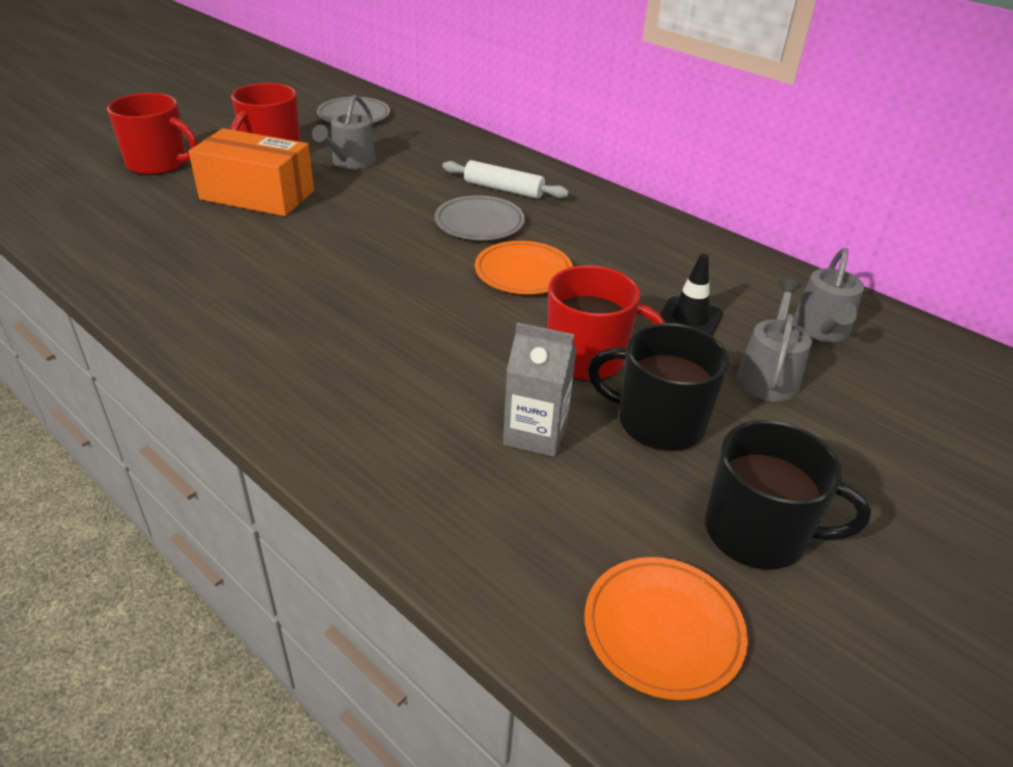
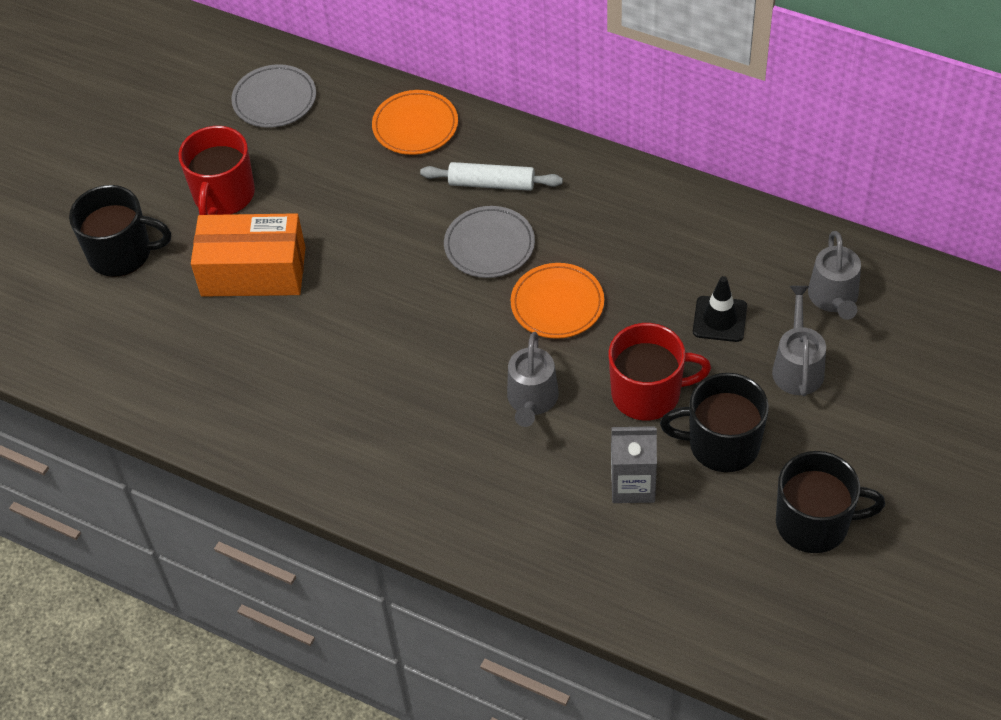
camera: 10 degrees left, 15 degrees up
red mug [107,93,198,175] -> black mug [69,185,171,277]
grey watering can [312,95,376,169] -> grey watering can moved to [507,332,559,427]
orange plate [584,557,748,700] -> orange plate moved to [372,90,458,155]

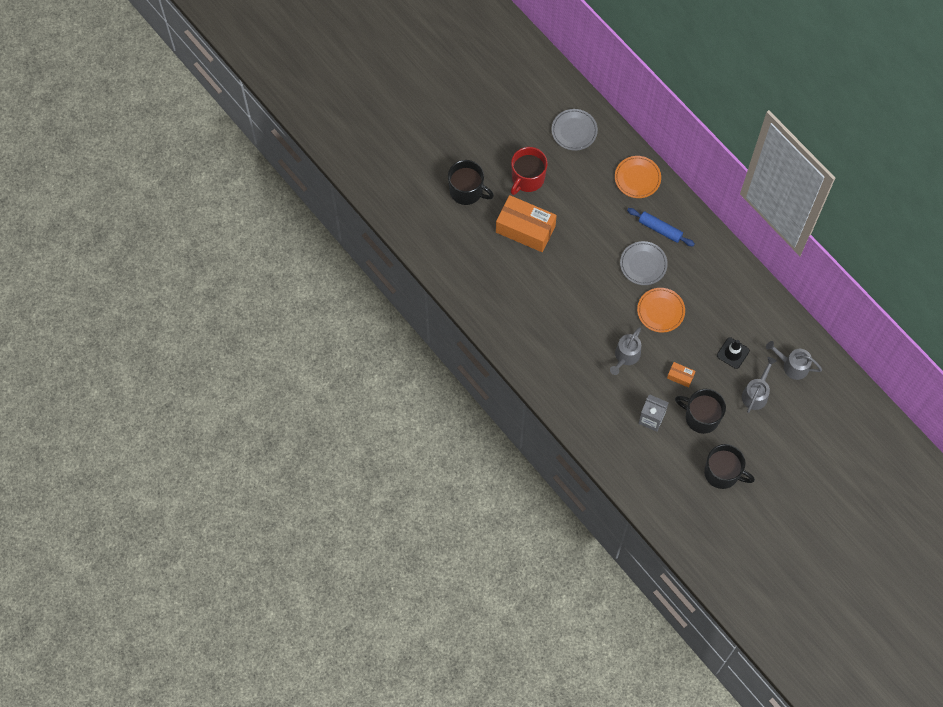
camera: 20 degrees right, 15 degrees up
white rolling pin [420,162,563,191] -> blue rolling pin [627,208,695,246]
red mug [609,323,711,421] -> orange box [667,362,696,388]
grey watering can [808,231,861,320] -> grey watering can turned 90 degrees clockwise [766,341,822,380]

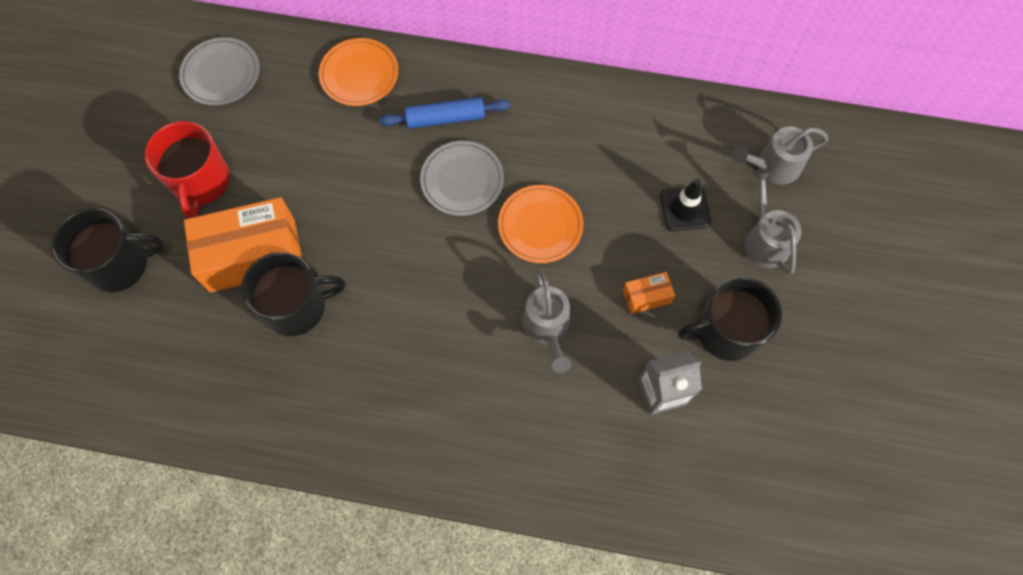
camera: 40 degrees left, 0 degrees up
black mug [704,444,755,489] -> black mug moved to [241,252,346,336]

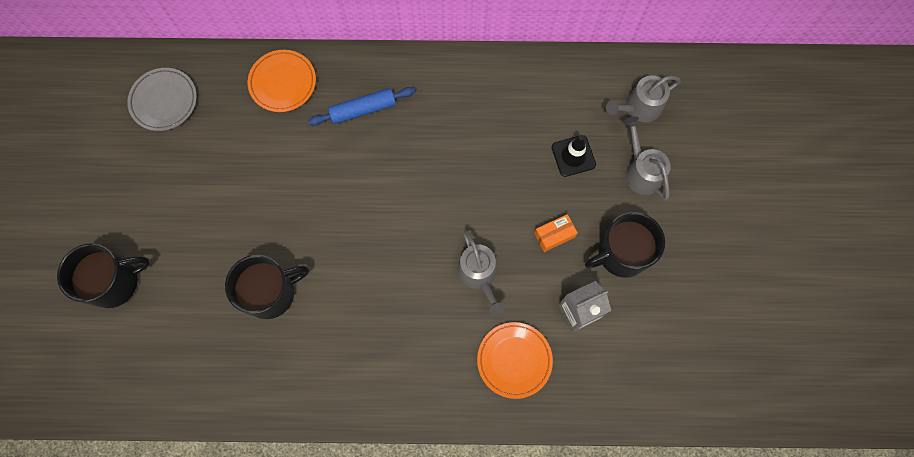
camera: 10 degrees left, 5 degrees up
red mug [144,121,230,218] -> none
orange box [184,197,302,292] -> none
grey plate [420,141,504,216] -> none
orange plate [498,185,584,263] -> orange plate moved to [477,322,553,399]

